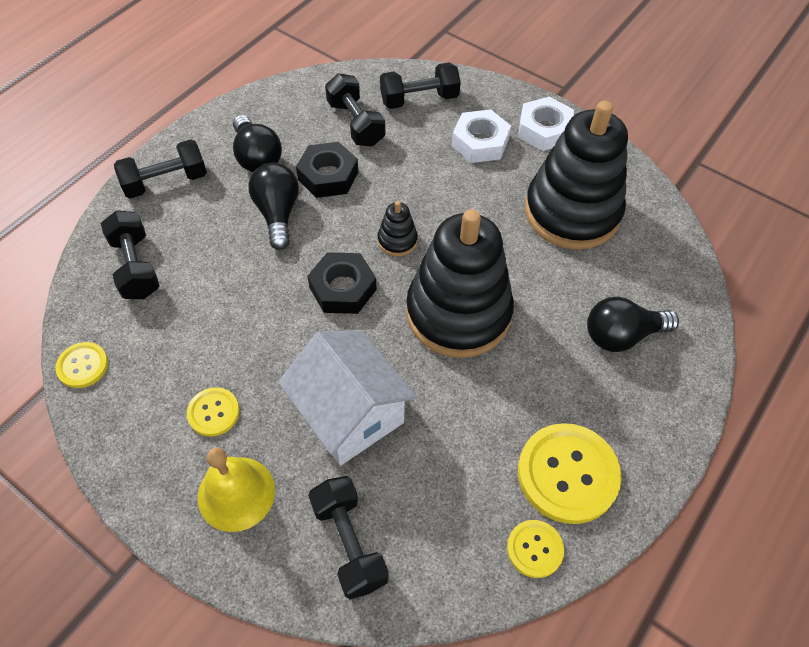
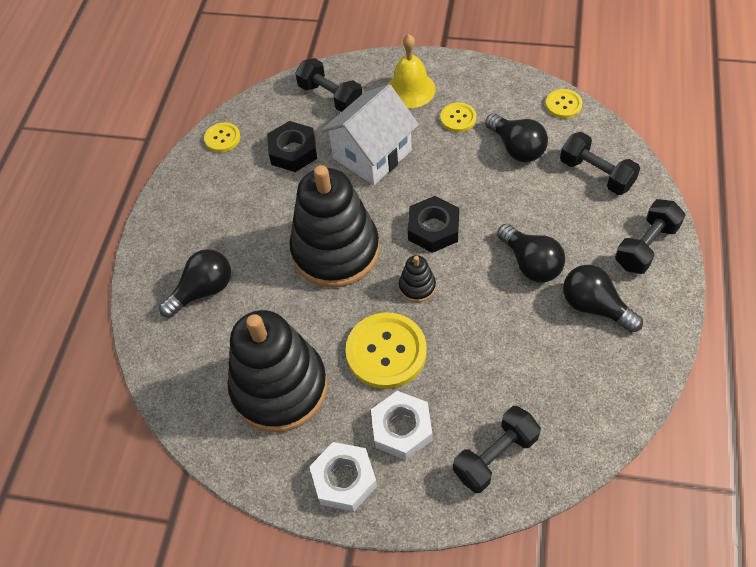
camera: 160 degrees right, 0 degrees up
white house [278,330,417,466] -> white house turned 75 degrees counterclockwise [321,84,419,185]
black nut [296,142,358,198] -> black nut moved to [267,121,317,172]
black dumbbell [325,73,386,147] -> none
yellow button [518,423,622,524] -> yellow button moved to [346,313,427,389]
none -> black light bulb [485,113,548,162]

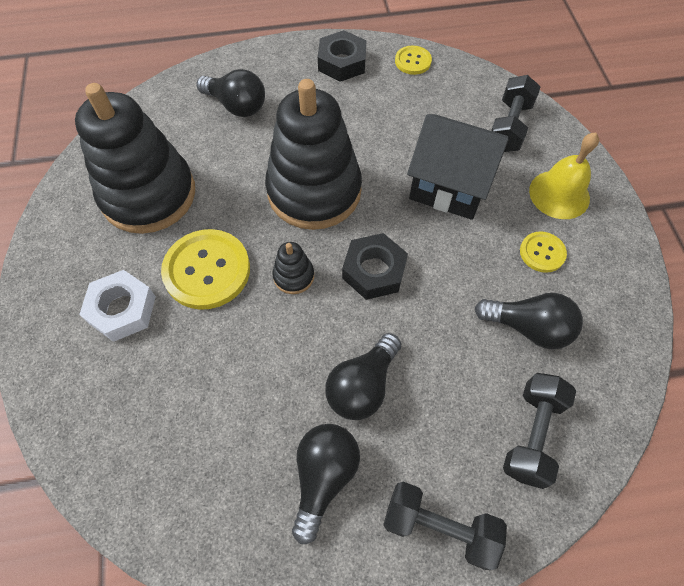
camera: 65 degrees right, 5 degrees up
black nut [267,121,317,172] -> black nut moved to [318,30,367,82]
white nut [309,442,377,511] -> none
white house [321,84,419,185] -> black house [407,114,508,220]
black dumbbell [453,406,541,493] -> none
black light bulb [485,113,548,162] -> black light bulb turned 105 degrees counterclockwise [475,293,583,349]
yellow button [546,89,583,118] -> none

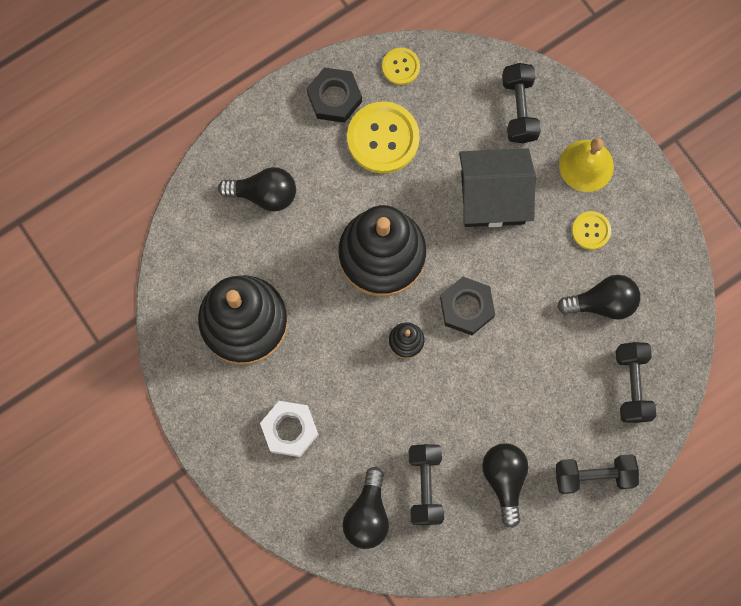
camera: 25 degrees left, 15 degrees up
yellow button [161,229,250,310] -> yellow button moved to [347,101,420,173]
black light bulb [325,333,401,420] -> black light bulb moved to [342,467,389,549]
none -> black dumbbell [409,444,444,525]

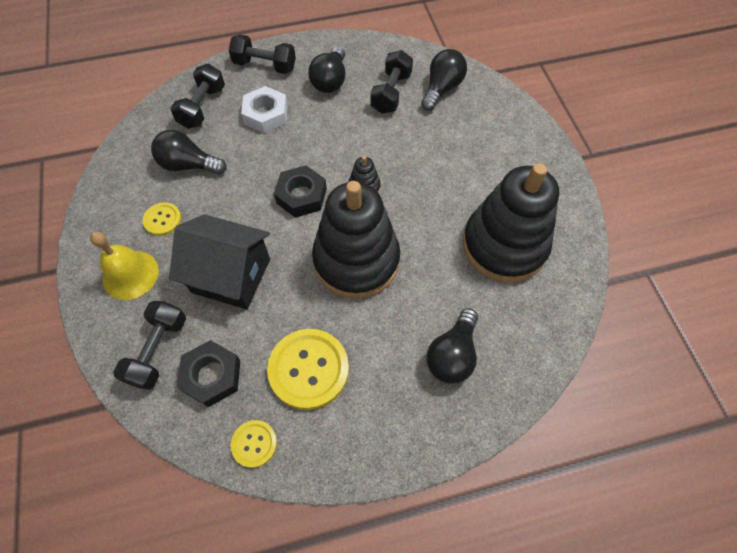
camera: 160 degrees left, 15 degrees down
black light bulb [218,167,296,211] -> black light bulb turned 90 degrees counterclockwise [426,308,478,384]
white nut [260,401,318,457] -> white nut moved to [241,86,288,133]
black nut [307,67,362,123] -> black nut moved to [177,340,240,407]

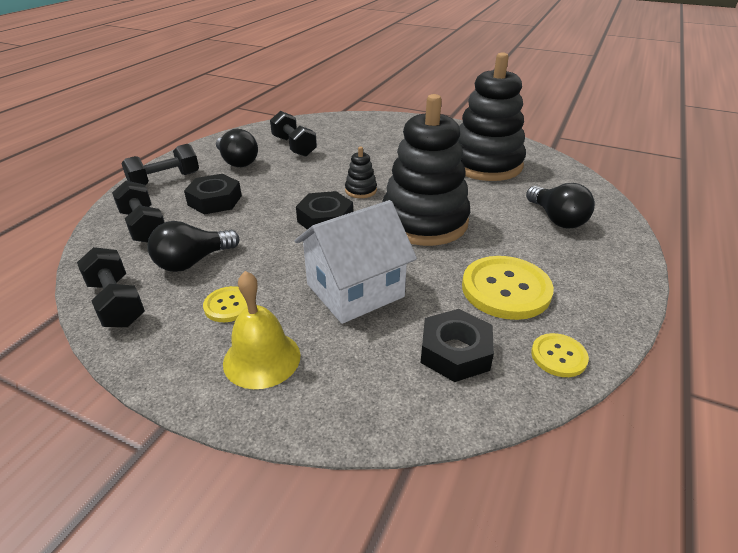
camera: 50 degrees left, 25 degrees down
black dumbbell [113,301,186,390] -> black dumbbell moved to [77,247,145,327]
black house [169,214,270,309] -> white house [295,200,417,324]
white nut [241,86,288,133] -> black nut [184,174,242,215]
black light bulb [421,49,467,111] -> none

